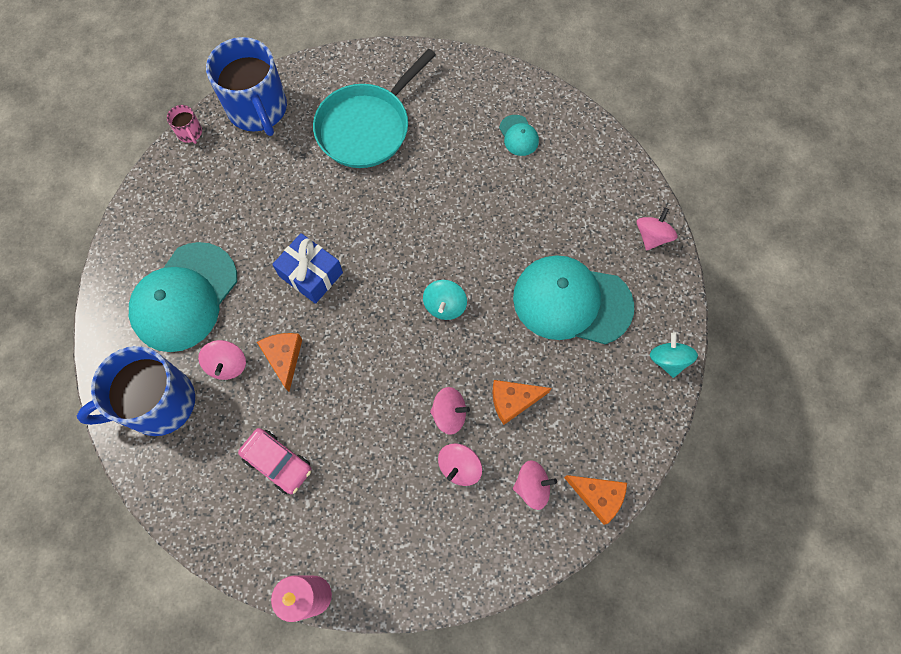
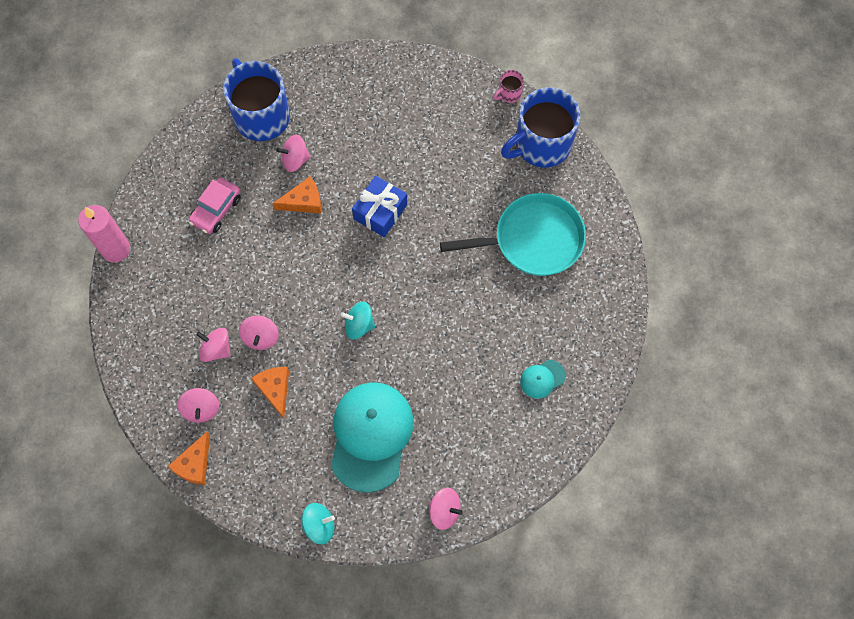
camera: 85 degrees right, 0 degrees up
turquoise cap [129,242,237,352] -> none
turquoise pan [313,49,436,168] -> turquoise pan turned 135 degrees clockwise [440,193,586,276]

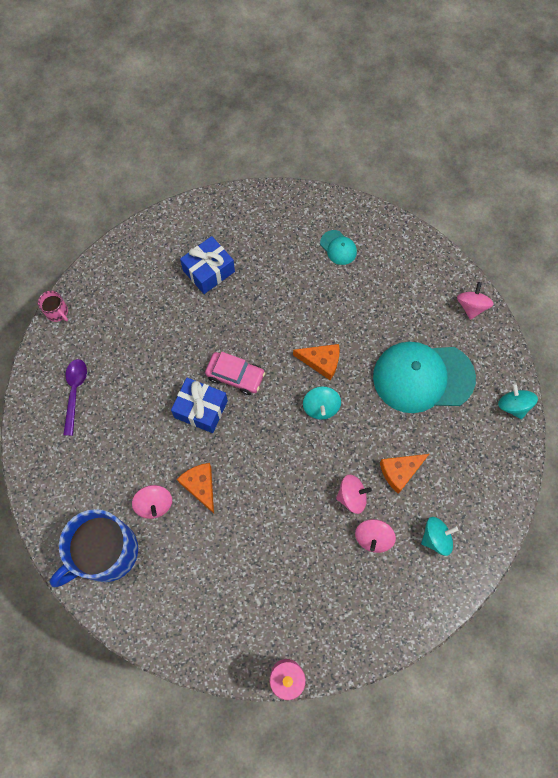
camera: 100 degrees left, 0 degrees up
orange cheese [167,432,210,485] -> orange cheese moved to [293,344,340,380]
pink spinning top [177,388,219,423] -> turquoise spinning top [421,517,458,556]
pink car [189,177,241,234] -> pink car moved to [205,352,265,395]
turquoise pan [440,193,586,276] -> blue gift [180,236,235,294]
blue mug [501,88,580,167] -> none
none -> purple spoon [63,359,87,436]

